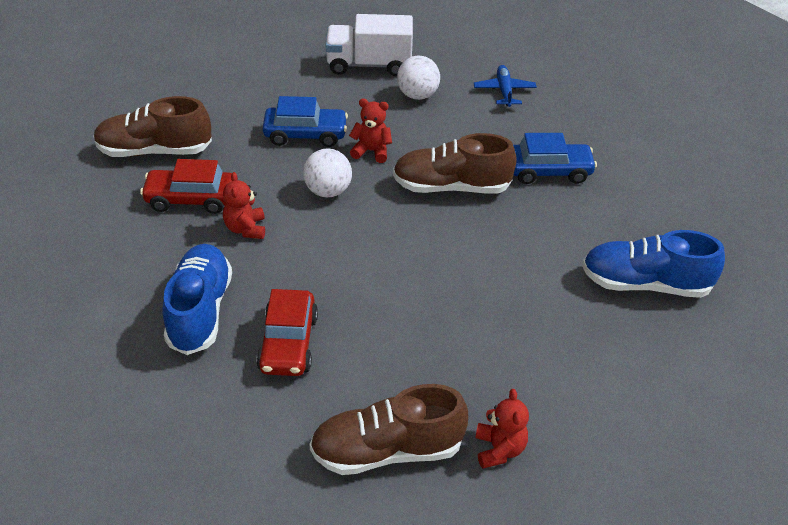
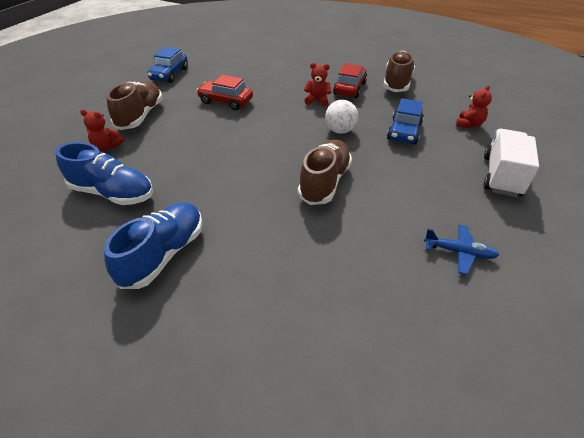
camera: 110 degrees right, 0 degrees up
blue shoe [162,244,232,355] -> blue shoe moved to [55,142,153,205]
red teddy bear [349,99,392,163] -> red teddy bear moved to [456,85,492,128]
white ball [397,56,440,100] -> none
blue car [513,133,597,184] -> blue car moved to [147,47,188,83]

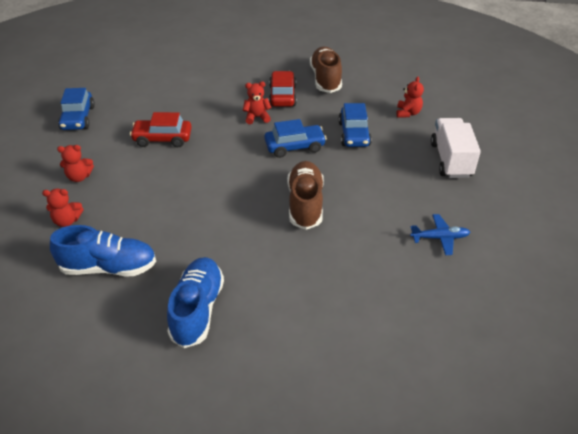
camera: 20 degrees left, 0 degrees up
brown shoe [107,81,163,130] -> red teddy bear [57,145,94,182]
white ball [325,100,358,134] -> blue car [264,119,327,158]

